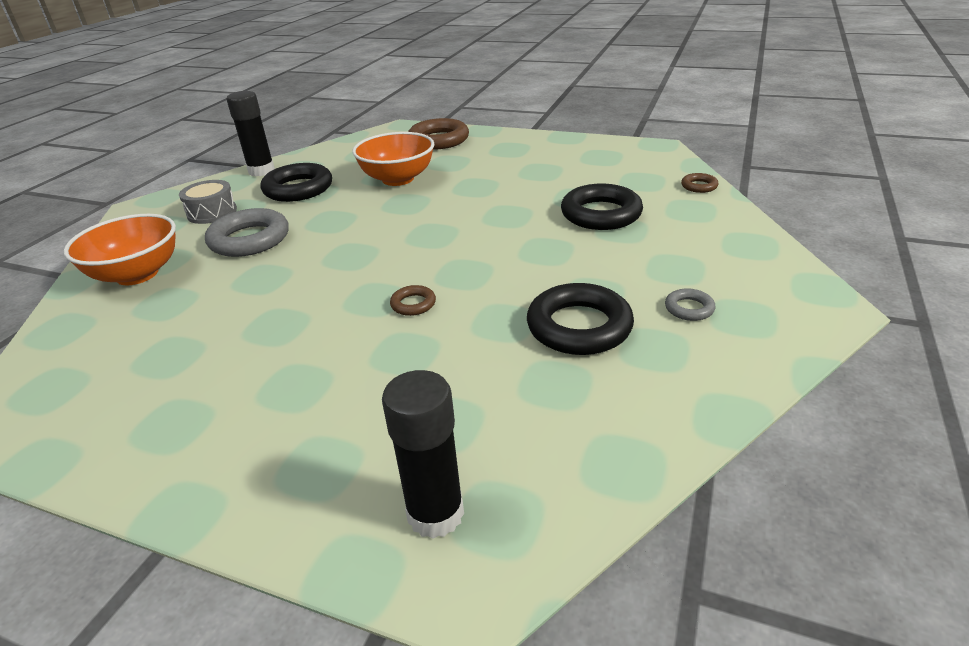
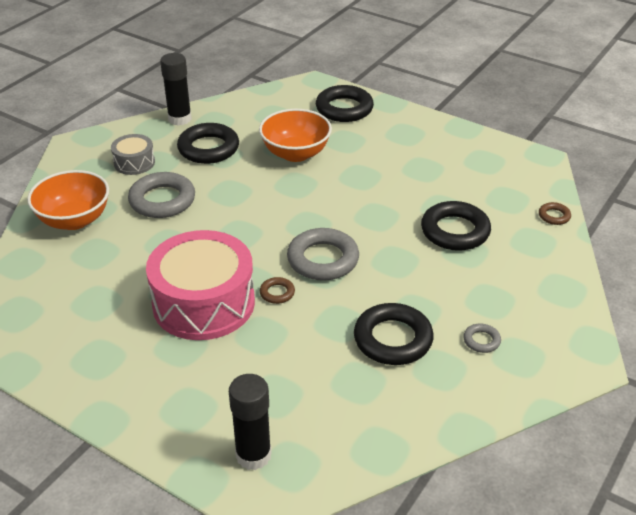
camera: 10 degrees right, 5 degrees up
brown ring [408,118,469,150] -> black ring [316,85,374,122]
none -> pink drum [146,230,255,340]
none -> grey ring [287,228,359,281]

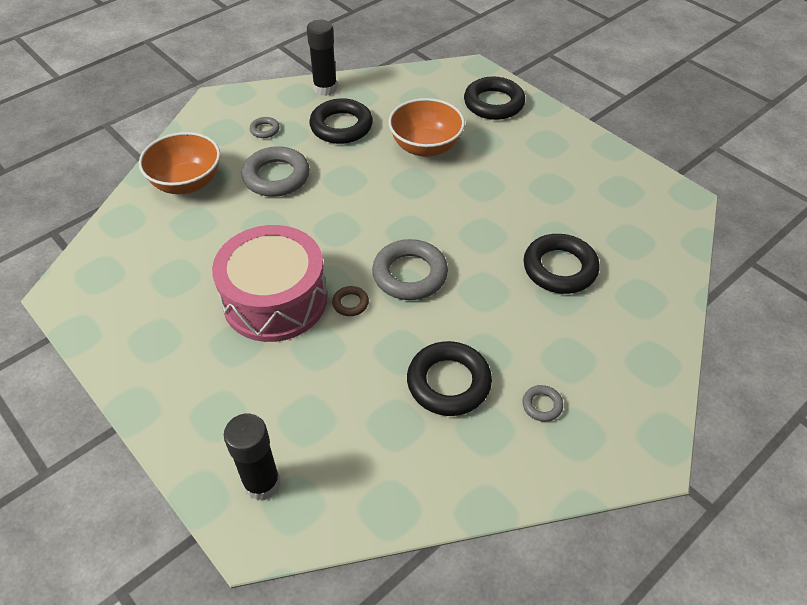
camera: 15 degrees right, 10 degrees up
grey drum [111,134,155,175] -> grey ring [250,117,280,138]
brown ring [539,202,571,225] -> none

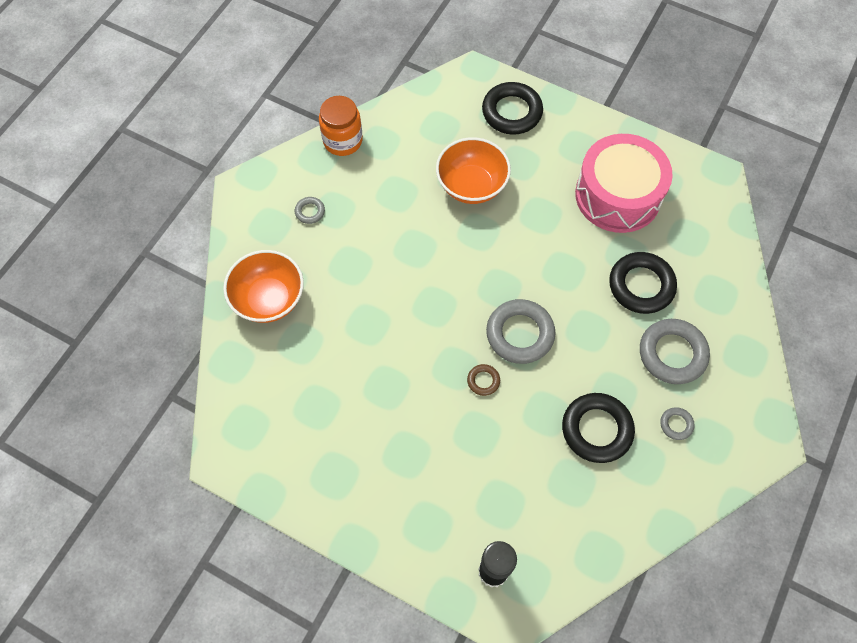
camera: 20 degrees left, 15 degrees up
pink drum [212,225,327,342] -> pink drum moved to [575,134,673,233]
grey ring [242,146,310,197] -> grey ring moved to [640,319,710,384]
black glue stick [307,20,337,96] -> orange jar [319,96,363,156]
black ring [309,98,373,144] -> none

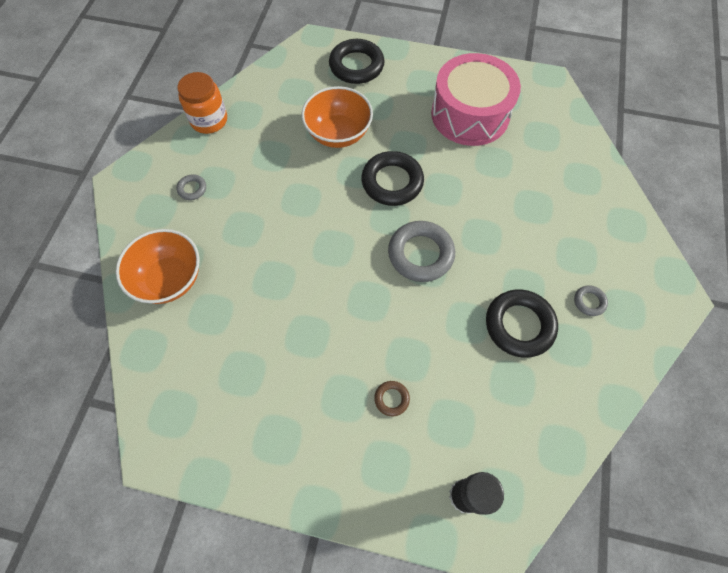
camera: 15 degrees left, 0 degrees up
brown ring [467,364,500,396] -> brown ring moved to [374,381,410,416]
black ring [609,252,677,314] -> black ring moved to [361,151,424,206]
grey ring [640,319,710,384] -> none

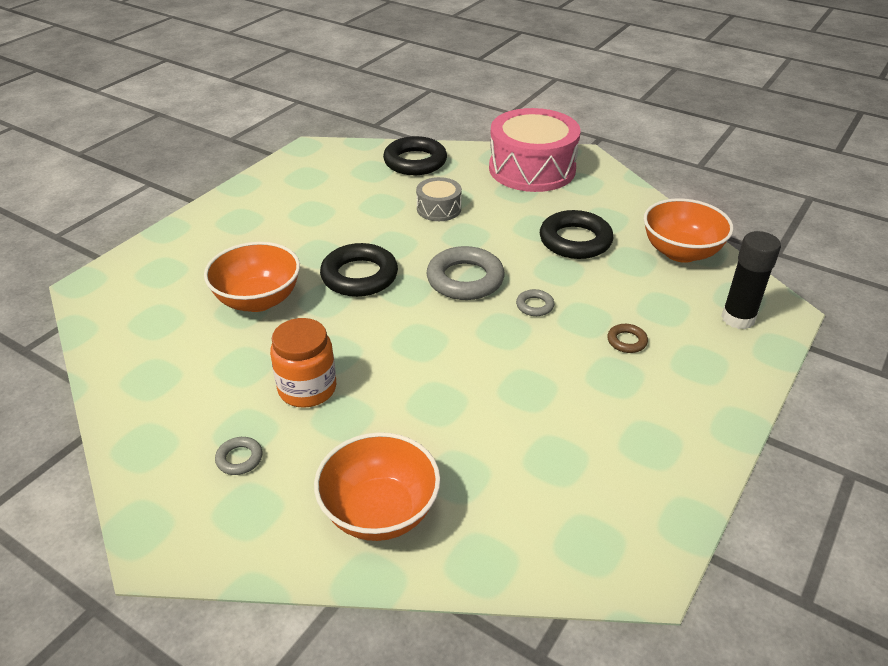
camera: 70 degrees left, 25 degrees down
orange jar [177,72,227,134] -> orange jar moved to [270,318,336,408]
black ring [329,39,385,84] -> black ring moved to [383,136,447,175]
pink drum [431,53,521,146] -> pink drum moved to [489,108,581,192]
grey ring [574,285,608,316] -> grey ring moved to [516,289,554,316]
none -> grey drum [416,177,462,221]
none -> orange bowl [644,198,734,263]

